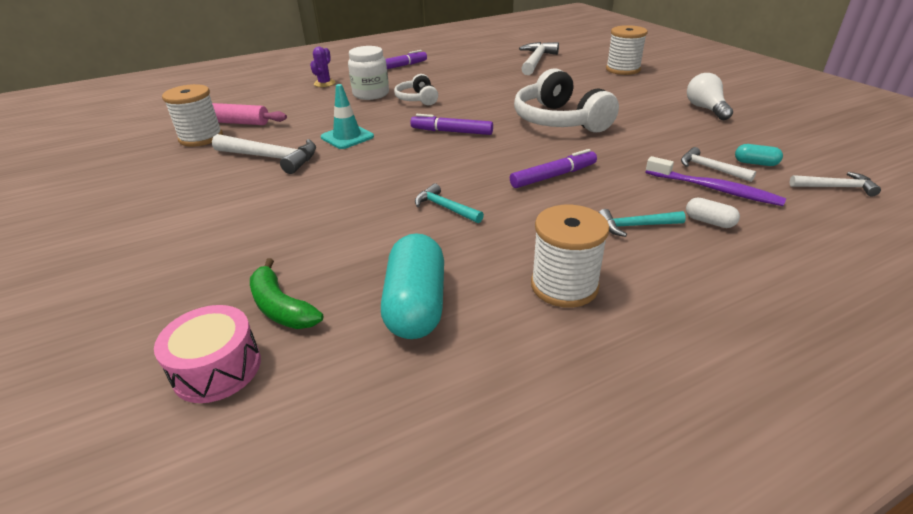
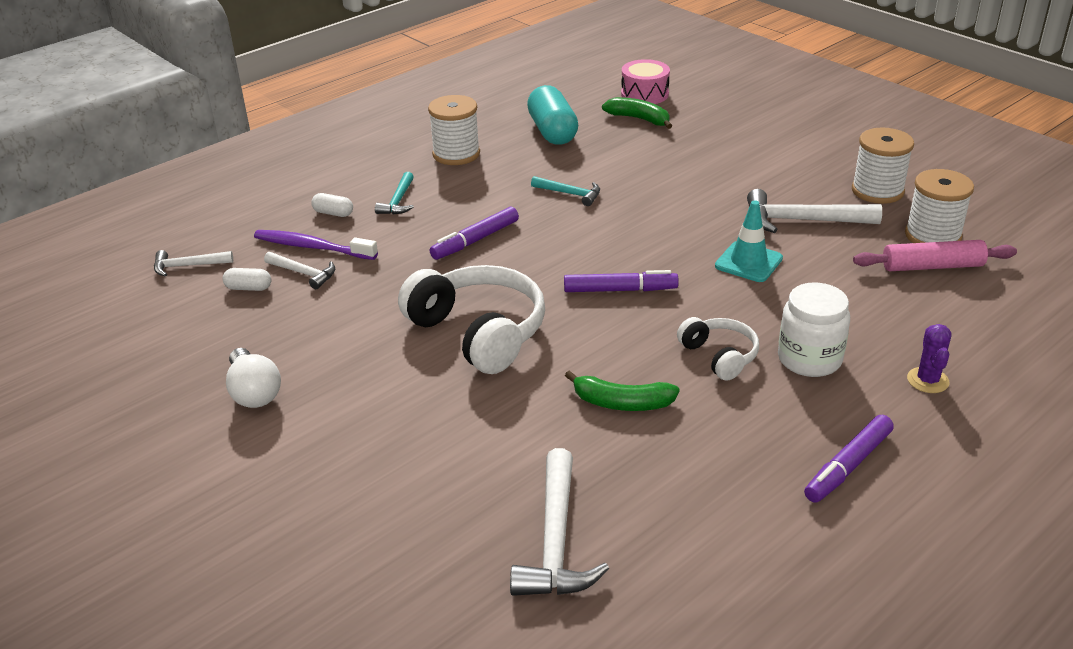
camera: 165 degrees right, 0 degrees up
turquoise hammer [599,209,686,237] -> turquoise hammer turned 120 degrees clockwise [375,172,414,215]
white spool [606,25,648,75] -> white spool moved to [852,128,914,204]
turquoise capsule [735,144,783,166] -> white capsule [222,268,271,291]
none -> green banana [565,371,679,411]

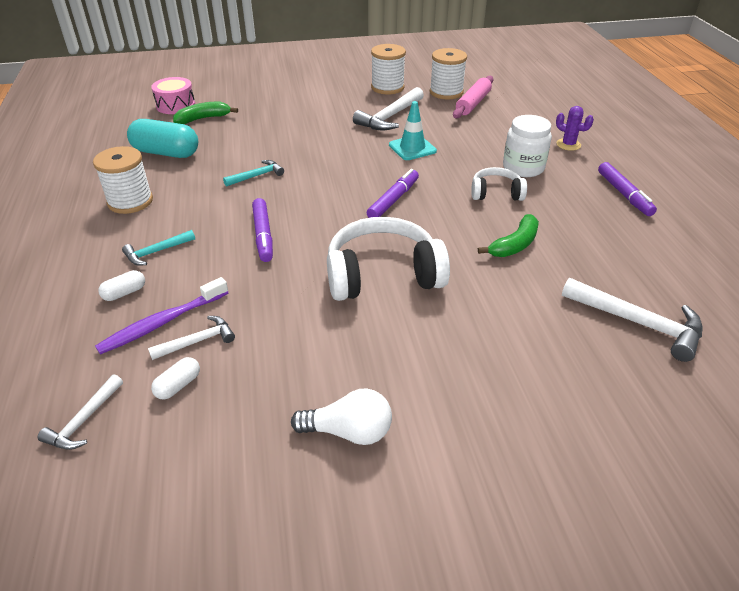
camera: 60 degrees left, 5 degrees up
turquoise hammer [375,172,414,215] -> turquoise hammer turned 105 degrees clockwise [122,230,195,265]

